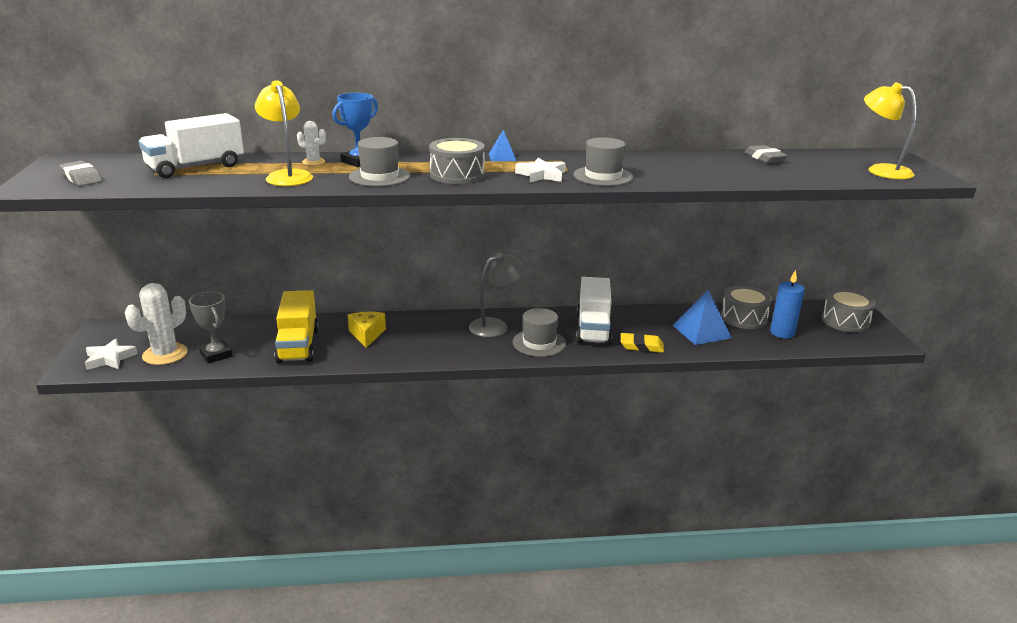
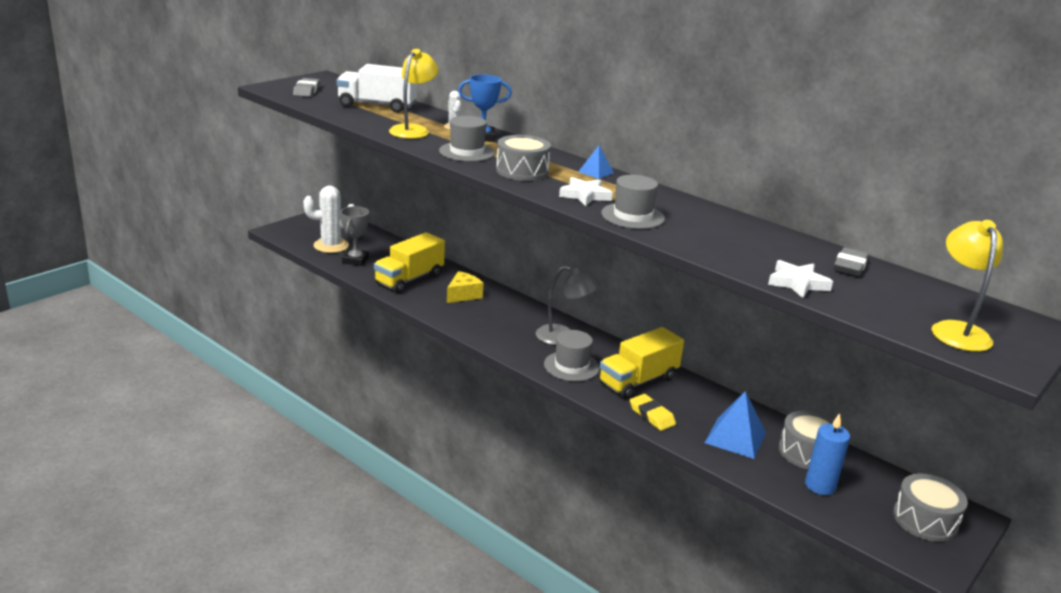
camera: 45 degrees right, 0 degrees up
white star [85,338,138,370] -> white star moved to [768,260,833,298]
white truck [576,277,612,345] -> yellow truck [599,327,684,399]

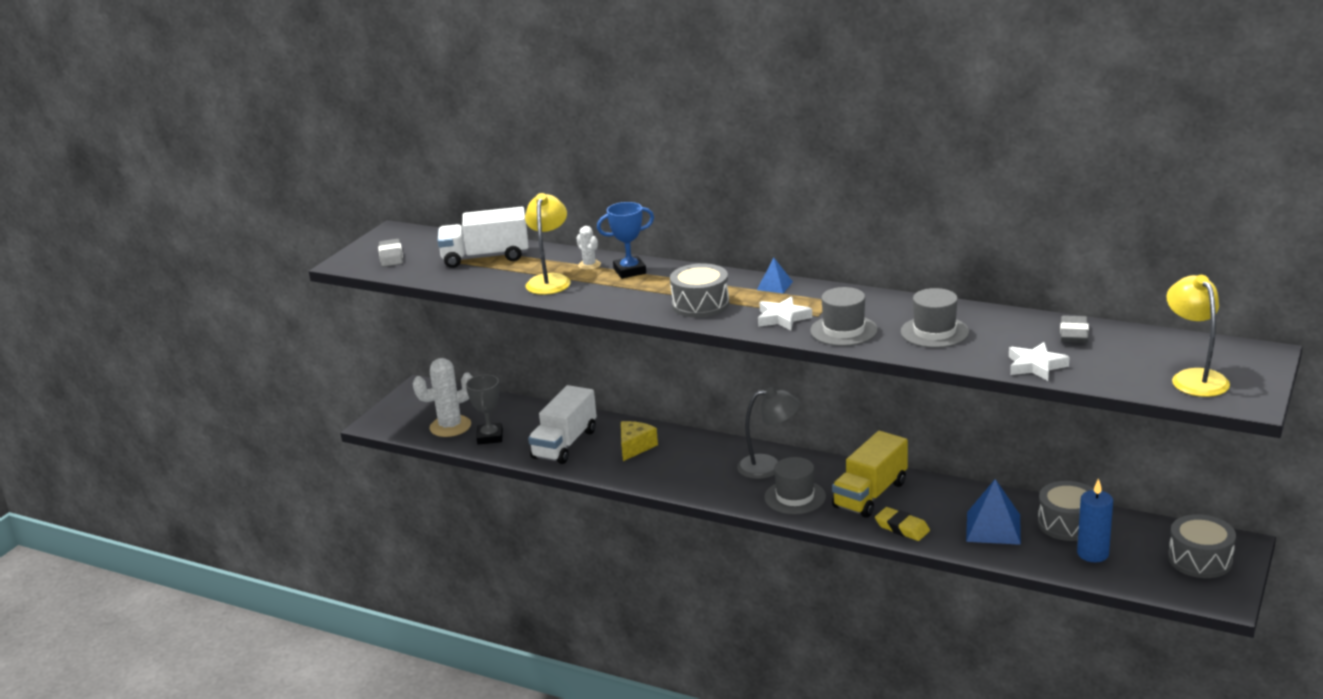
camera: 10 degrees left, 0 degrees up
yellow truck [374,232,445,293] -> white truck [528,385,597,464]
grey hat [439,116,495,162] -> grey hat moved to [901,288,969,348]

